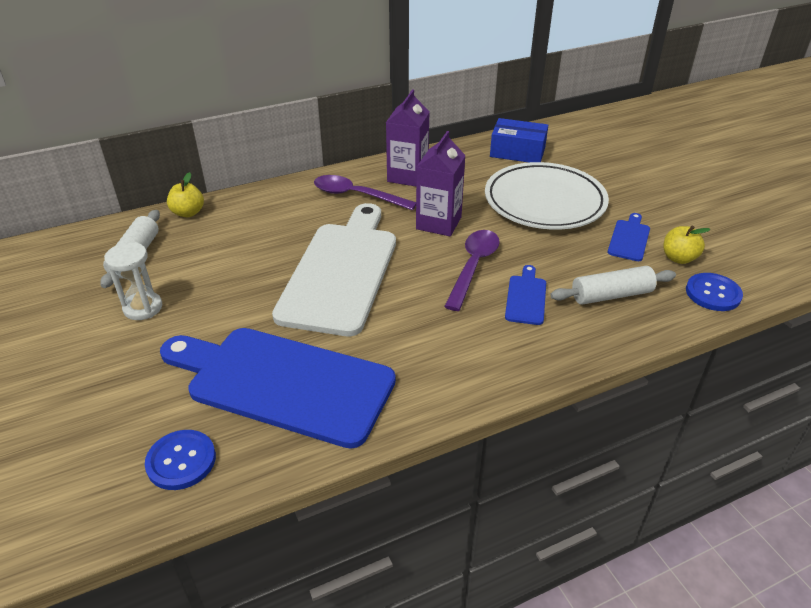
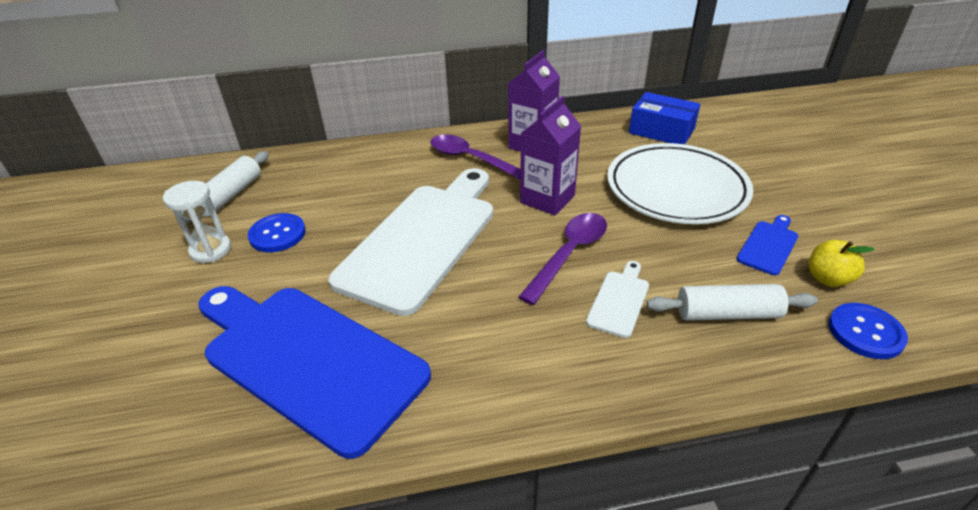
camera: 15 degrees right, 0 degrees up
blue button [145,430,216,490] -> blue button moved to [248,213,306,252]
yellow apple [167,172,204,217] -> none
blue cutting board [505,265,546,325] -> white cutting board [586,261,649,338]

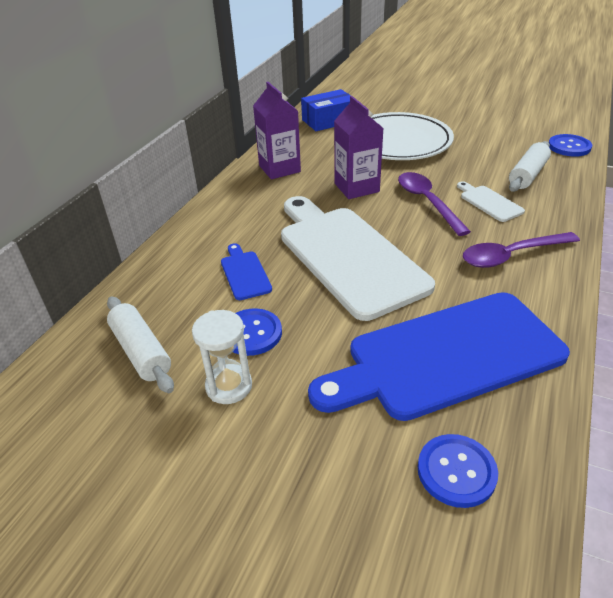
camera: 55 degrees left, 0 degrees up
purple spoon [430,134,521,180] -> purple spoon moved to [463,232,580,268]
blue cutting board [737,215,798,275] -> blue cutting board moved to [221,243,272,300]
yellow apple [809,240,875,287] -> none
none -> blue button [418,434,498,508]

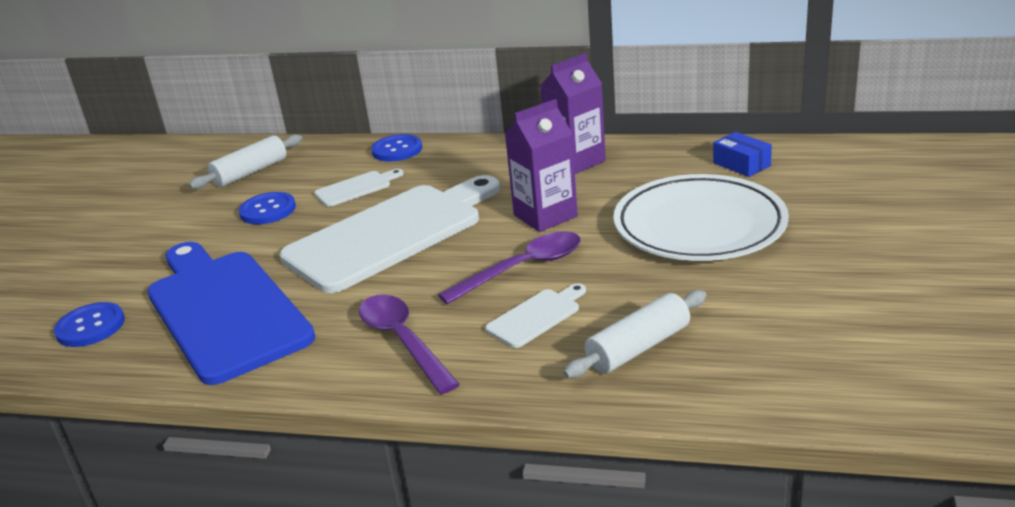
camera: 80 degrees right, 10 degrees down
white hourglass [192,310,252,404] -> none
blue cutting board [221,243,272,300] -> white cutting board [314,169,404,207]
blue box [301,89,350,131] -> blue box [713,132,772,177], size x0.66
white rolling pin [509,141,551,192] -> white rolling pin turned 60 degrees counterclockwise [563,290,707,378]
blue button [549,134,592,157] -> blue button moved to [371,134,422,162]

